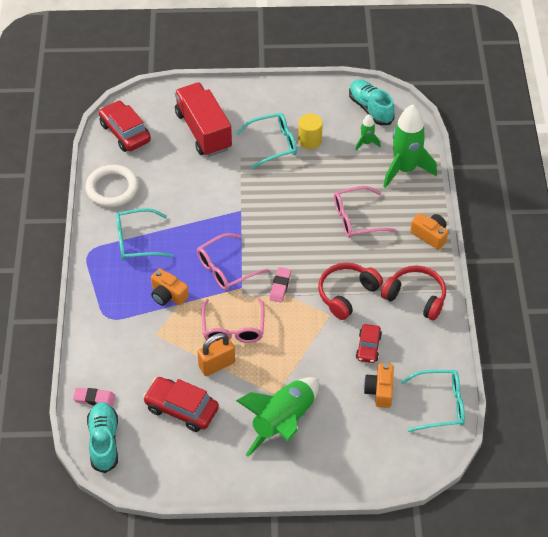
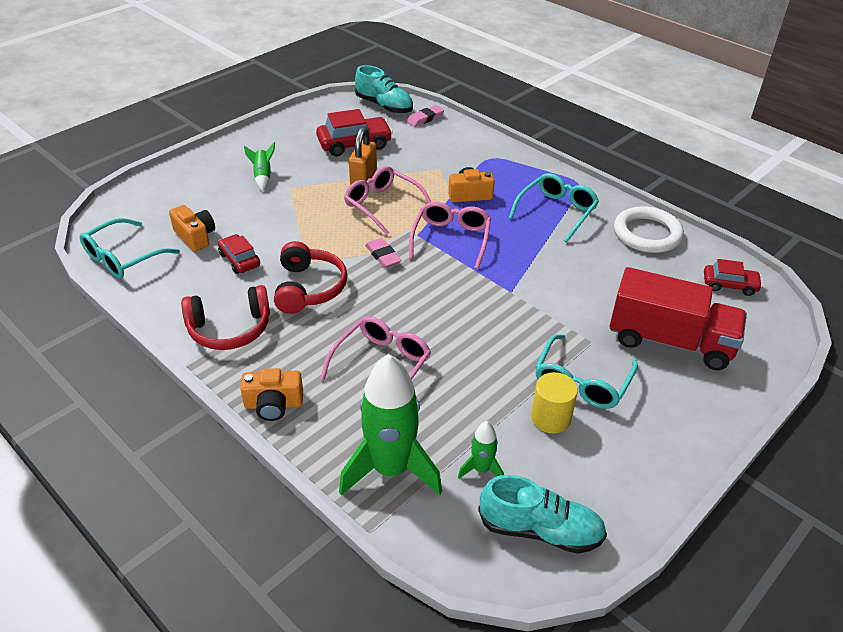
camera: 135 degrees right, 10 degrees down
red car [99,100,151,152] -> red car [704,259,763,296], size x0.61
green rocket [236,377,319,457] -> green rocket [244,142,275,191], size x0.46

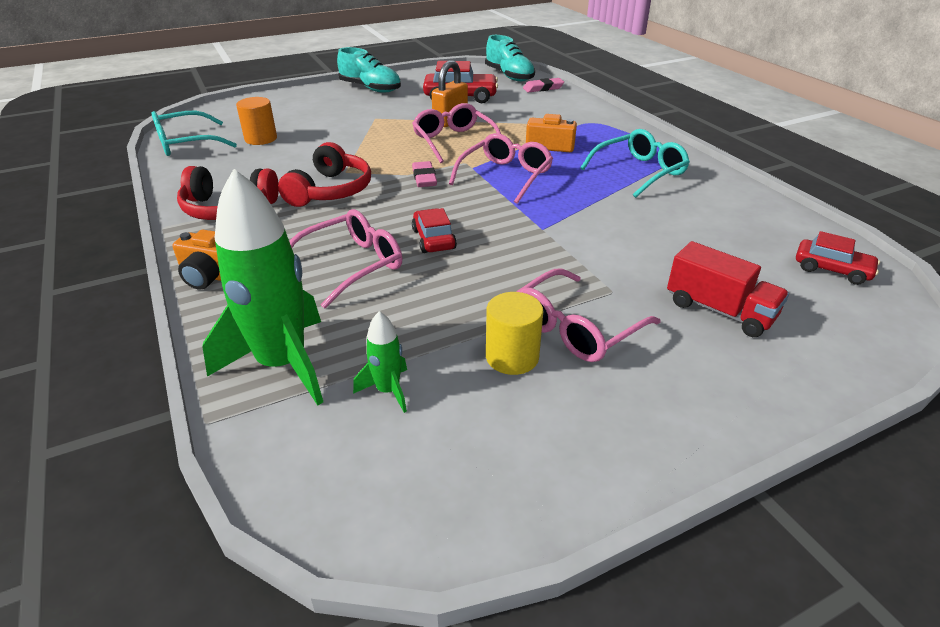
camera: 20 degrees right, 5 degrees down
orange camera [169,205,215,252] -> orange cylinder [236,97,277,145]
red car [218,234,260,274] -> red car moved to [412,208,457,253]
green rocket [244,142,275,191] -> none
turquoise shoe [478,475,607,554] -> turquoise shoe moved to [337,47,401,93]
turquoise glasses [535,334,638,409] -> pink glasses [516,269,660,362]
red truck [610,267,747,370] -> red truck [667,241,789,337], size x0.63
white ring [614,206,684,253] -> none

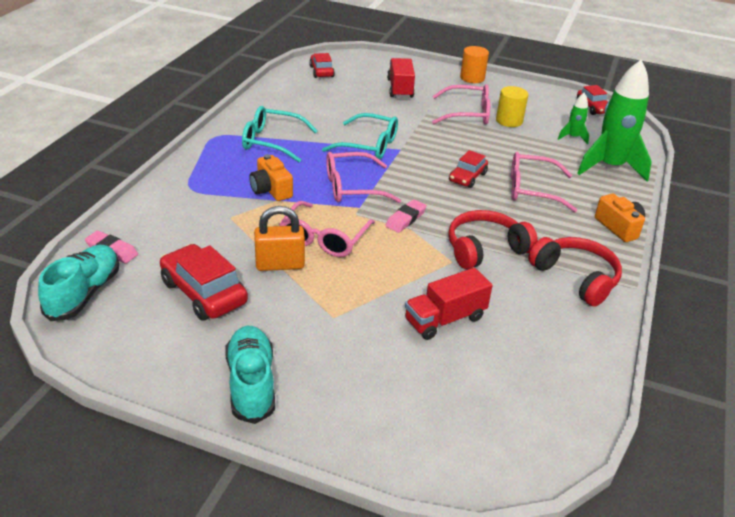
camera: 135 degrees left, 0 degrees up
turquoise glasses [151,111,237,156] -> turquoise glasses moved to [322,113,398,160]
orange cylinder [236,97,277,145] -> orange cylinder moved to [460,46,489,83]
none -> red truck [405,268,493,340]
none -> red car [577,85,608,115]

